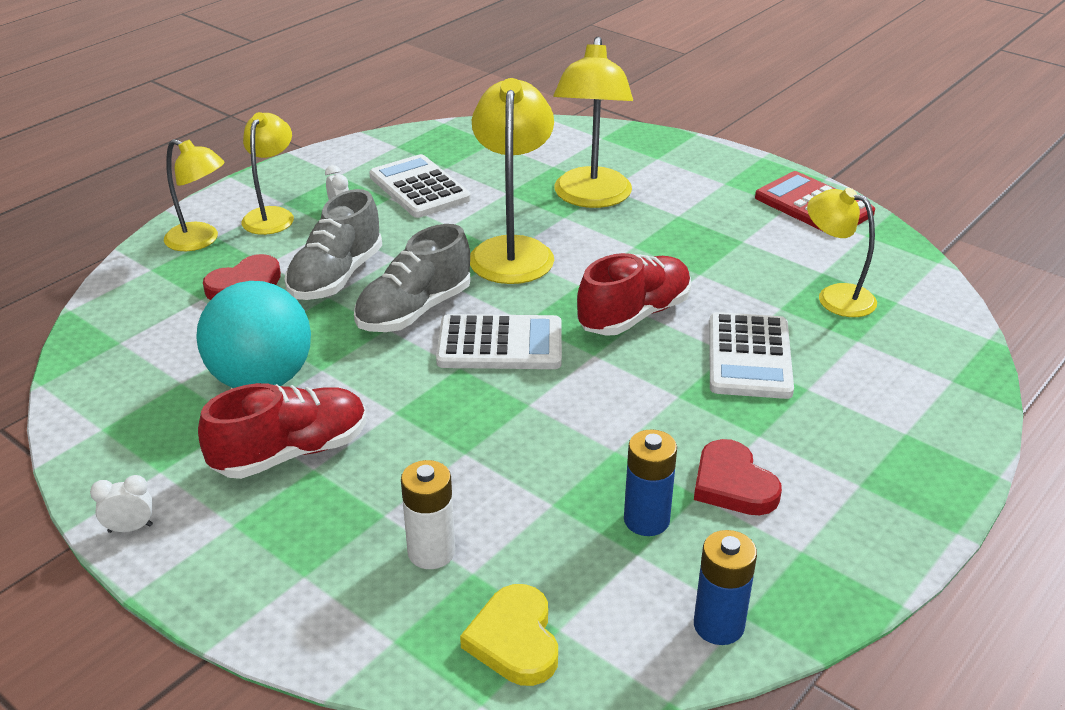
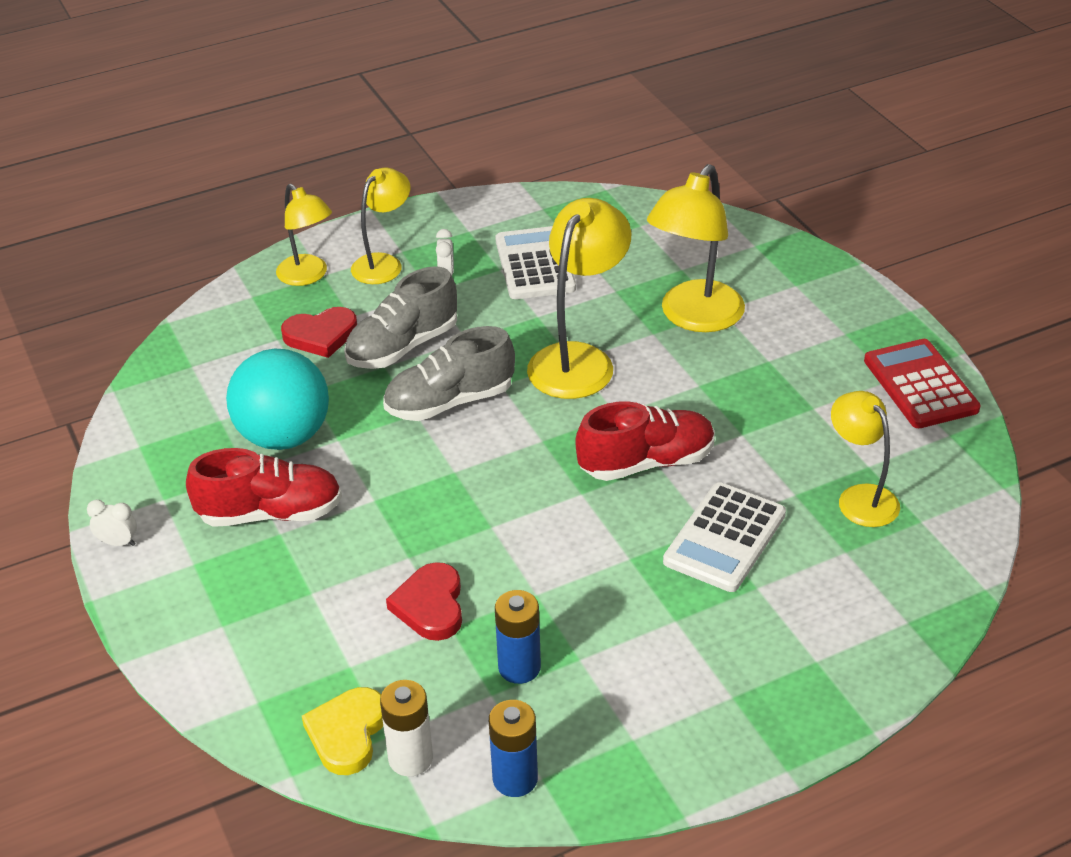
camera: 25 degrees right, 5 degrees up
white battery [401,460,455,569] -> white battery moved to [380,680,433,777]
white calculator [436,314,562,369] -> none
red heart [694,439,782,515] -> red heart moved to [386,562,462,641]

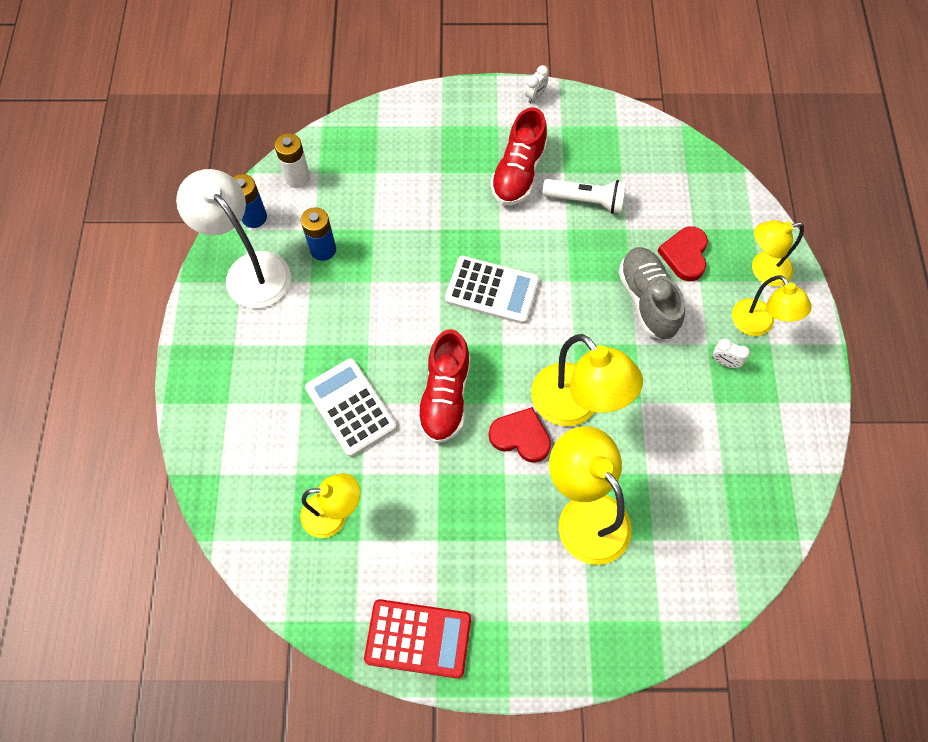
camera: 115 degrees right, 25 degrees up
turquoise ball [226,348,329,450] -> white flashlight [542,179,626,214]
yellow heart [302,687,383,775] -> none
grey shoe [383,326,515,421] -> none
red heart [386,562,462,641] -> red heart moved to [488,407,551,463]
white calculator [495,226,576,299] -> white calculator moved to [445,256,539,324]
none -> white lamp [176,169,291,308]

